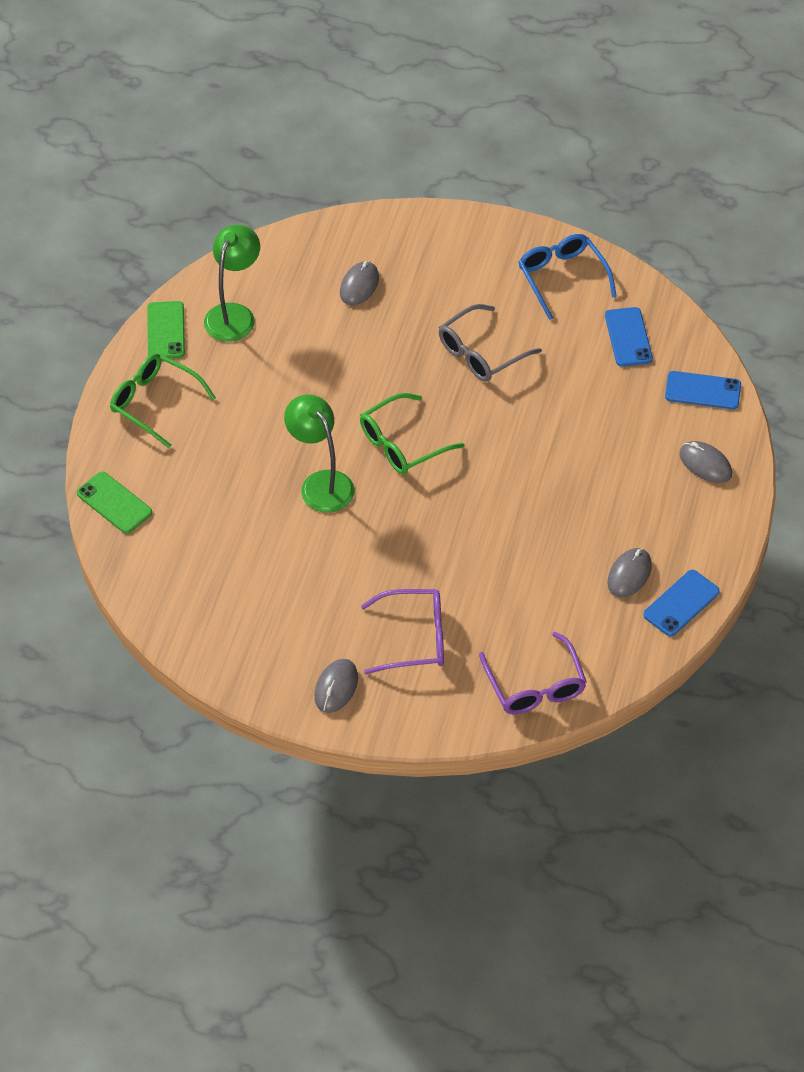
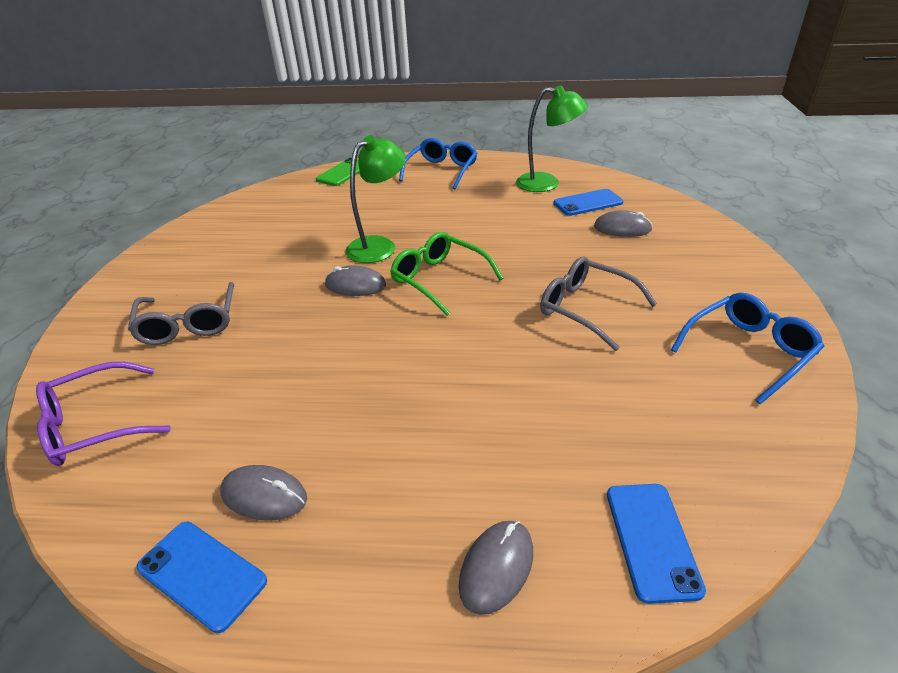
camera: 80 degrees right, 15 degrees down
green glasses [110,353,216,448] -> blue glasses [399,138,477,189]
green phone [147,301,185,358] -> none
grey mouse [314,659,358,713] -> grey mouse moved to [325,266,386,296]
purple glasses [361,589,444,674] -> grey glasses [128,282,234,345]
blue phone [605,307,653,367] -> blue phone moved to [553,189,623,216]

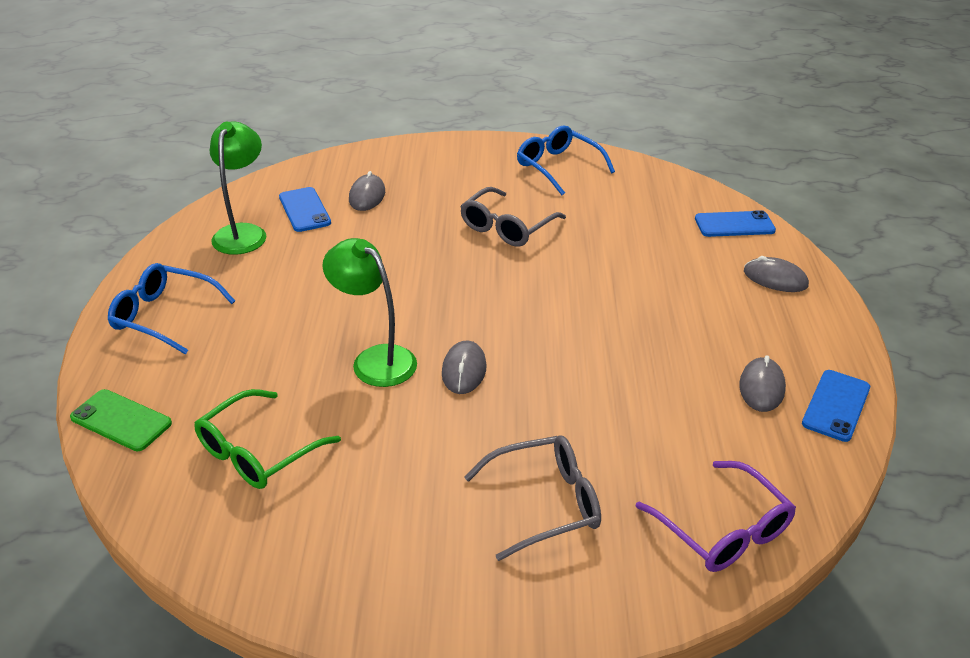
camera: 95 degrees left, 0 degrees up
green glasses [390,232,503,316] -> green glasses moved to [195,389,341,489]

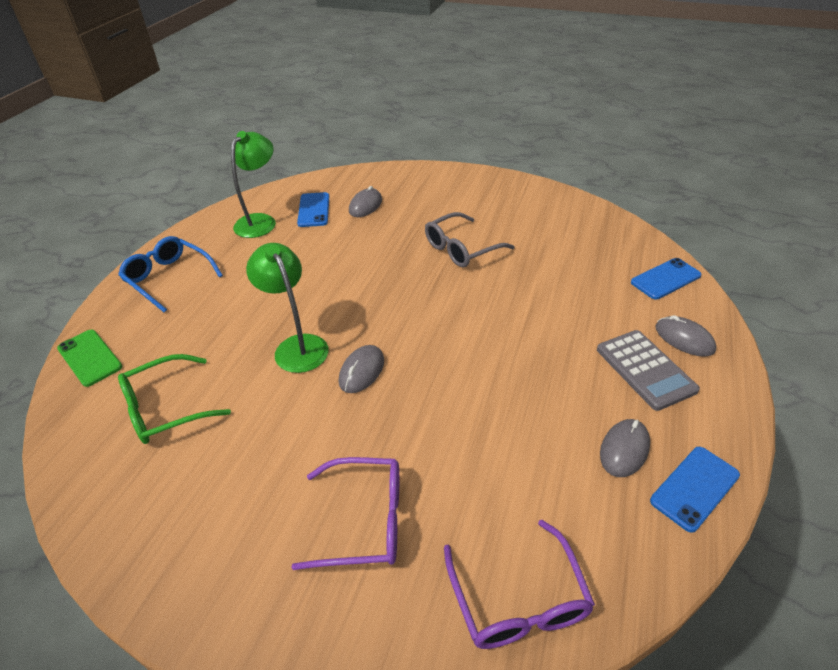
camera: 20 degrees right, 5 degrees up
grey glasses [464,435,601,561] -> purple glasses [291,457,399,570]
blue glasses [517,125,615,195] -> none
blue phone [695,210,776,237] -> blue phone turned 45 degrees counterclockwise [631,258,701,300]
none -> grey calculator [597,330,700,411]

